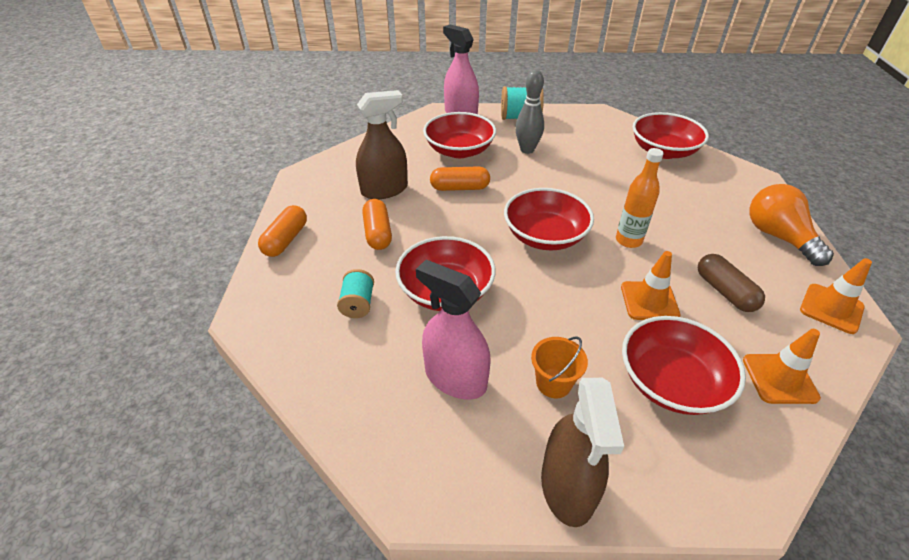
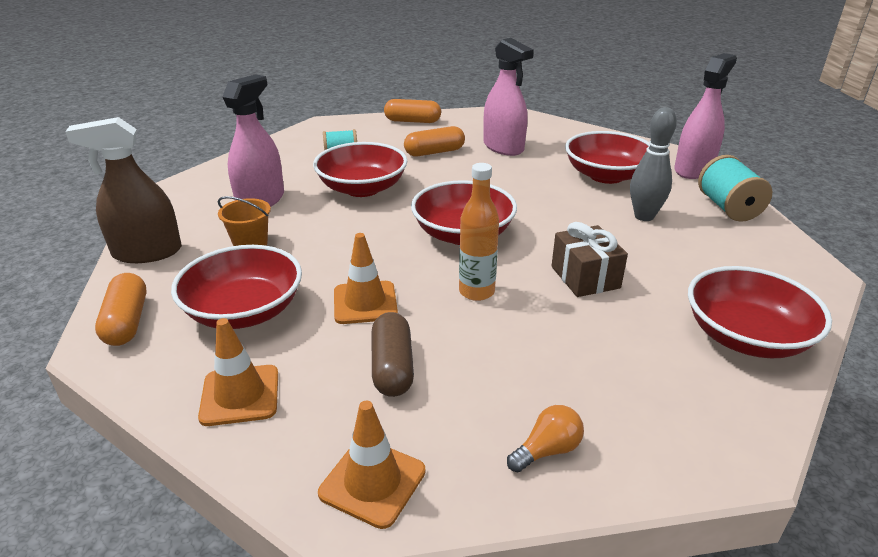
camera: 80 degrees right, 10 degrees down
brown spray bottle [356,90,408,199] -> pink spray bottle [483,38,534,156]
orange capsule [430,166,490,191] -> orange capsule moved to [95,273,147,346]
brown capsule [698,254,765,312] -> brown capsule turned 60 degrees counterclockwise [371,312,414,397]
orange light bulb [750,184,834,266] -> orange light bulb [507,405,584,473], size x0.52
none -> brown gift [552,222,628,297]

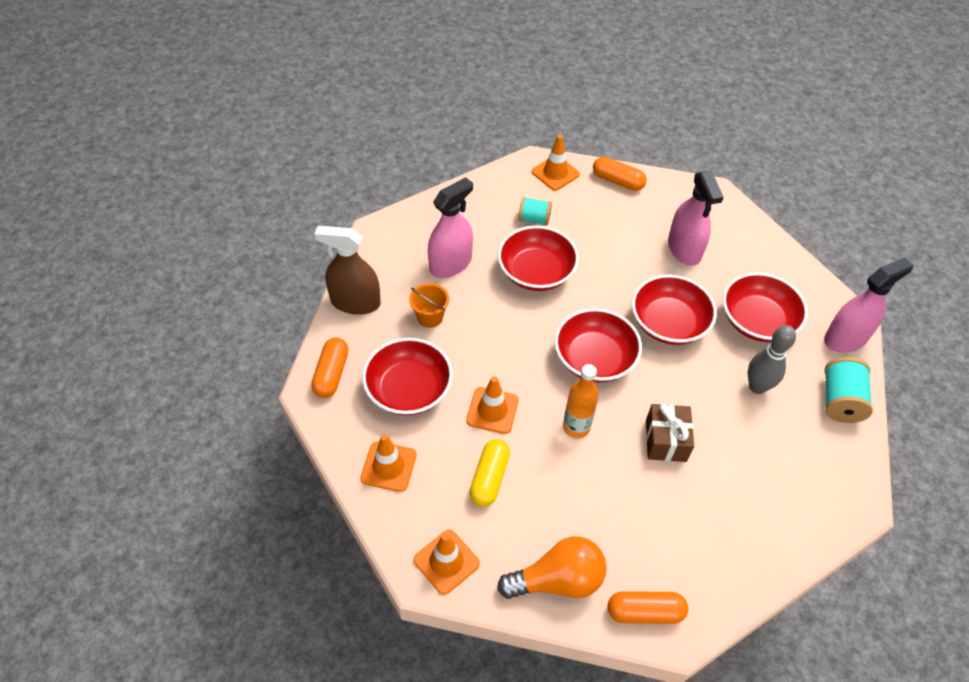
camera: 20 degrees right, 20 degrees up
brown capsule [371,312,414,397] -> yellow capsule [469,439,510,507]
orange capsule [404,126,465,157] -> orange capsule moved to [608,591,688,624]
orange light bulb [507,405,584,473] -> orange light bulb [497,536,607,599], size x1.92
red bowl [688,266,832,358] -> red bowl moved to [632,275,717,345]
none -> orange traffic cone [532,135,580,191]

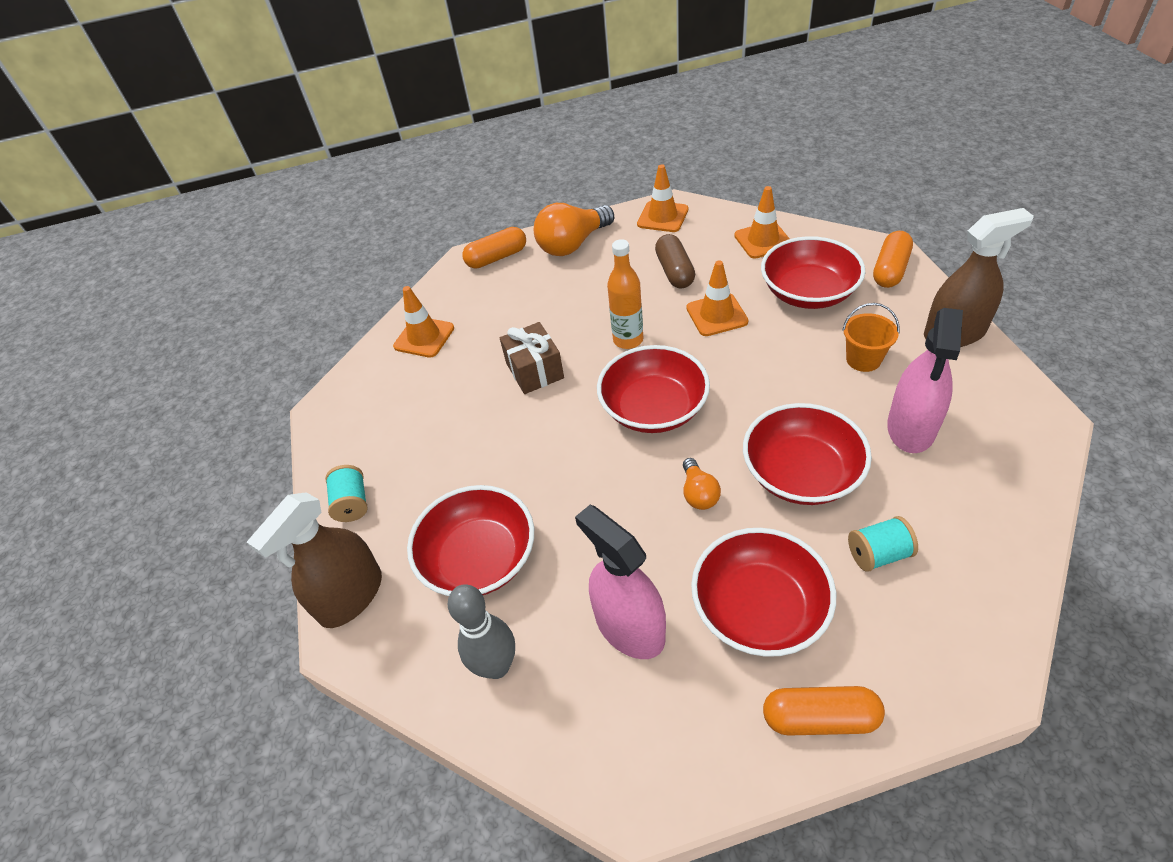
camera: 160 degrees right, 5 degrees down
orange capsule [311,337,348,398] -> orange capsule turned 45 degrees clockwise [873,231,913,288]
yellow capsule [469,439,510,507] -> brown capsule [655,234,695,289]
orange traffic cone [532,135,580,191] -> orange traffic cone moved to [393,286,454,358]
red bowl [632,275,717,345] -> red bowl moved to [691,528,836,657]
grey bowling pin [748,325,796,394] -> grey bowling pin moved to [448,584,515,679]
pink spray bottle [824,258,914,353] -> brown spray bottle [247,492,382,628]
turquoise spool [824,357,873,423] -> turquoise spool [325,465,368,522], size x0.66
none -> orange light bulb [683,458,721,510]

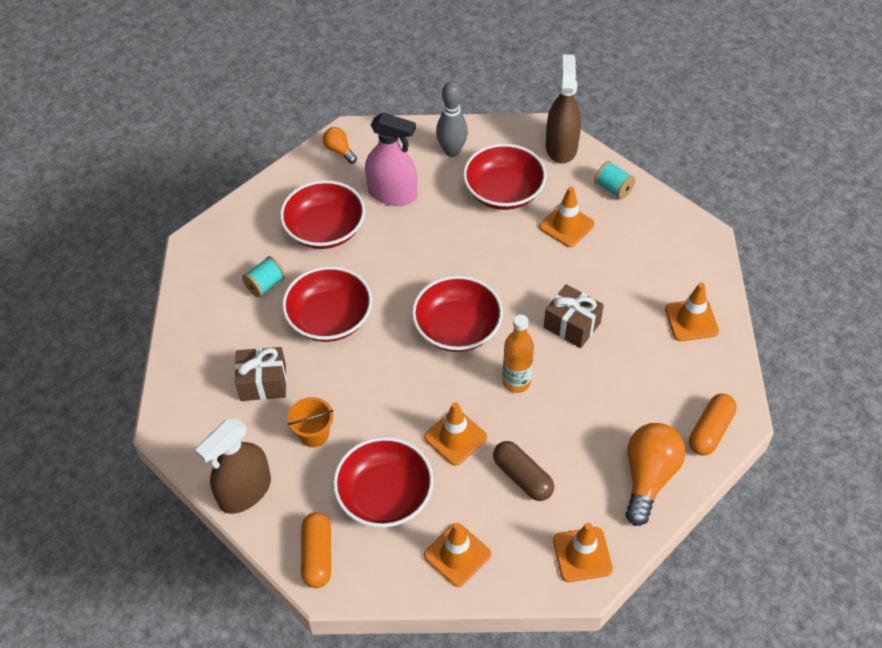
camera: 145 degrees right, 5 degrees up
orange light bulb [683,458,721,510] -> orange light bulb moved to [323,127,357,164]
orange capsule [763,686,885,736] -> none
pink spray bottle [887,308,963,453] -> brown gift [235,347,287,401]
none -> orange traffic cone [539,186,595,247]

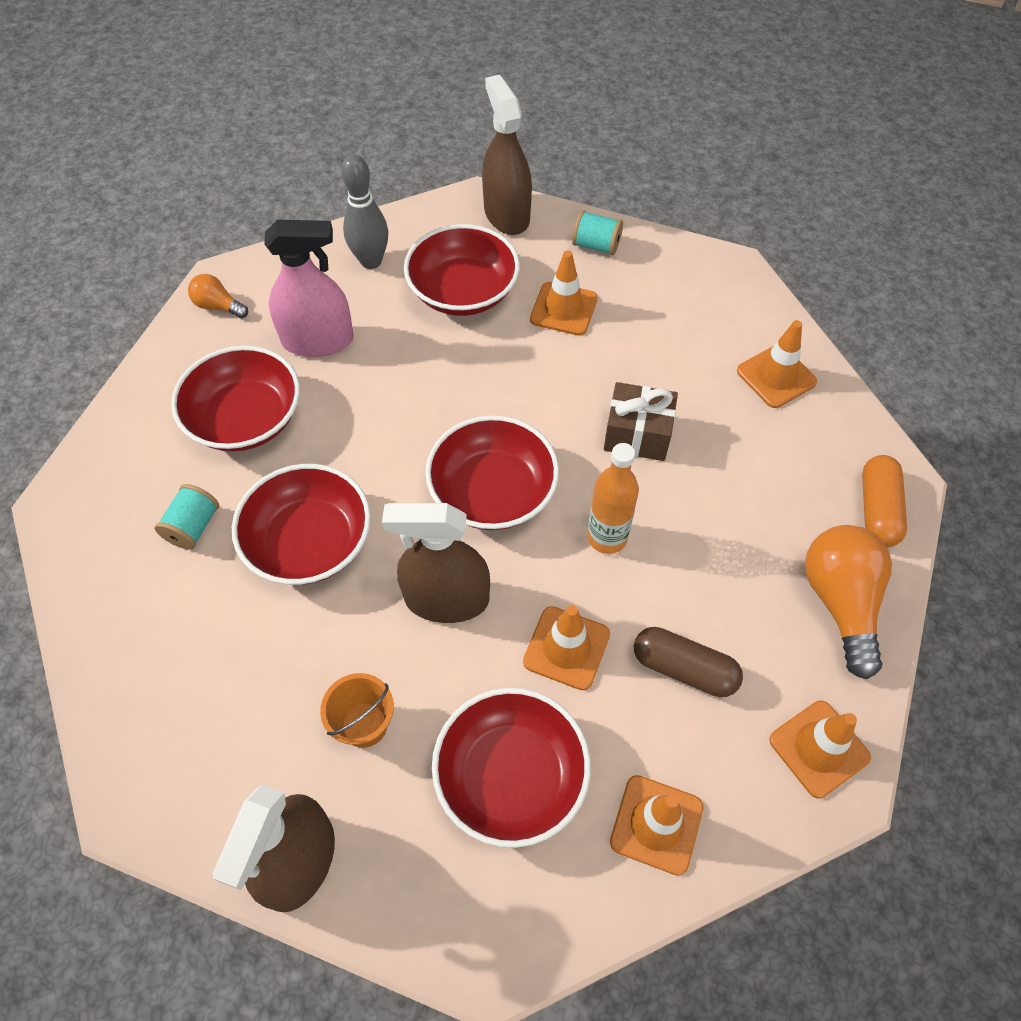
camera: 25 degrees left, 5 degrees up
brown gift [235,347,287,401] -> none
orange capsule [301,512,331,588] -> none
none -> brown spray bottle [382,503,490,623]

